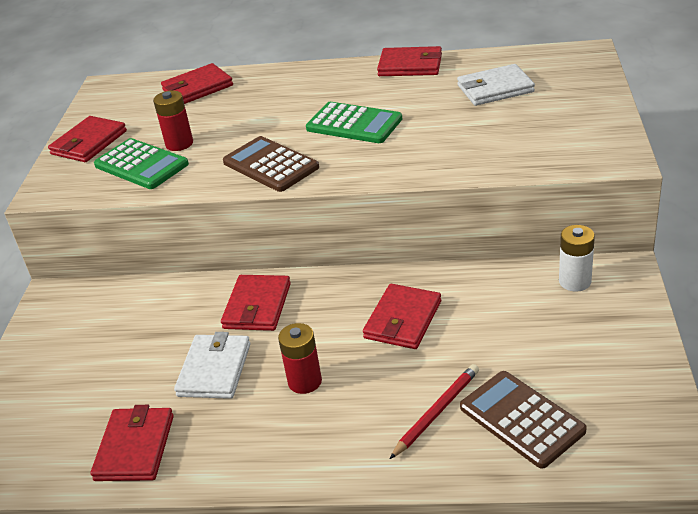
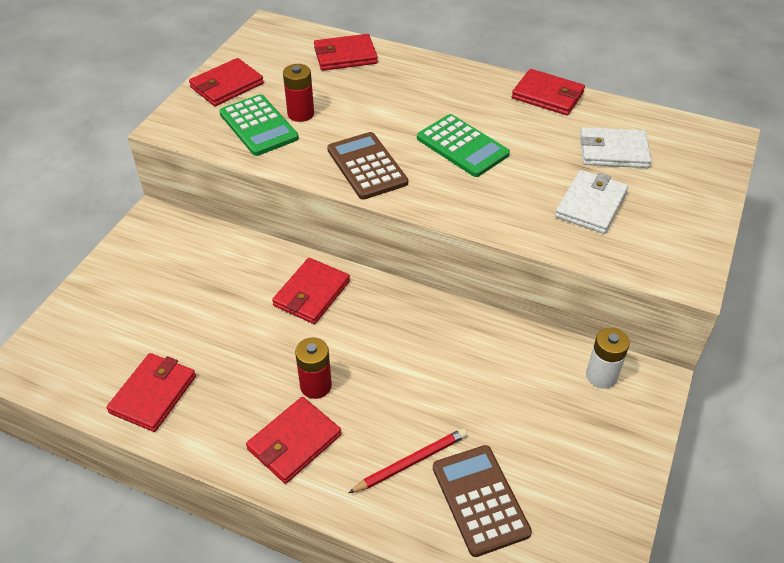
camera: 15 degrees right, 10 degrees up
white wallet [174,332,251,399] -> white wallet moved to [555,170,628,234]
red wallet [363,284,441,349] -> red wallet moved to [246,397,342,484]

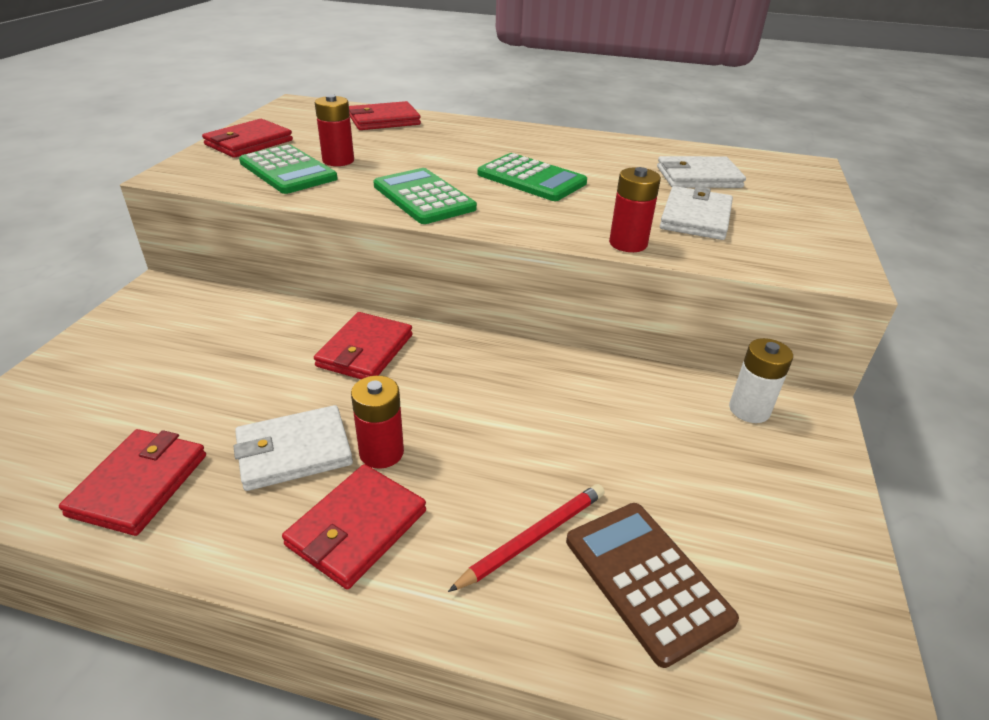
camera: 10 degrees left, 10 degrees down
brown calculator [327,132,408,200] -> green calculator [374,168,477,224]
red wallet [512,69,585,115] -> none
none -> white wallet [233,405,353,491]
none -> red battery [609,167,661,252]

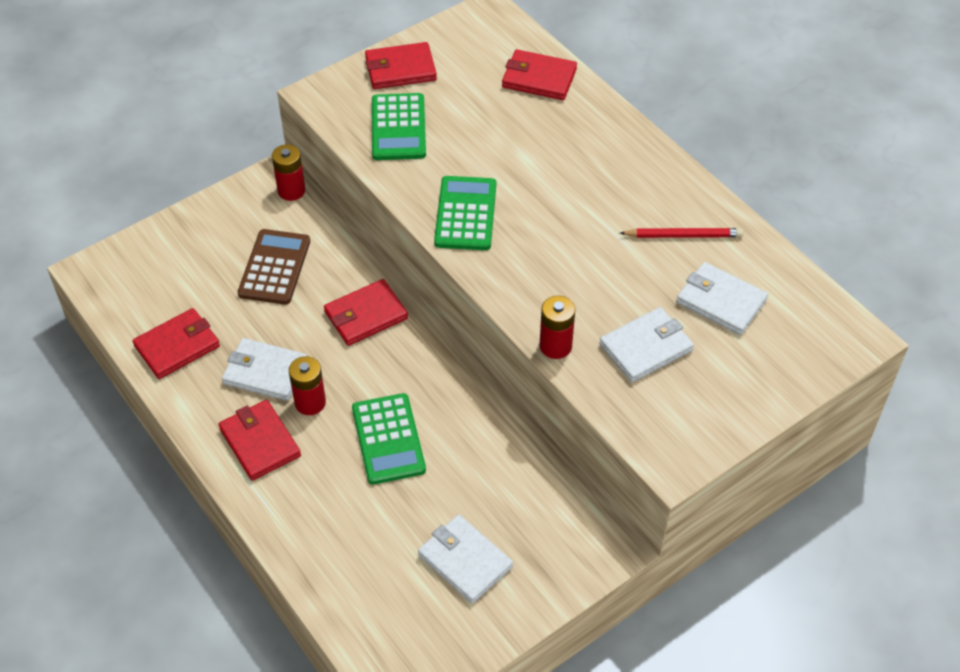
camera: 40 degrees right, 15 degrees up
red wallet [282,464,426,589] -> red wallet turned 75 degrees clockwise [219,400,301,481]
red battery [315,94,354,166] -> red battery moved to [272,145,305,201]
red pencil [448,484,605,592] -> red pencil moved to [620,228,744,238]
green calculator [478,153,587,201] -> green calculator moved to [352,393,426,485]
brown calculator [566,503,739,668] -> brown calculator moved to [238,229,310,305]
white battery [729,338,793,423] -> none
none -> white wallet [418,515,513,604]

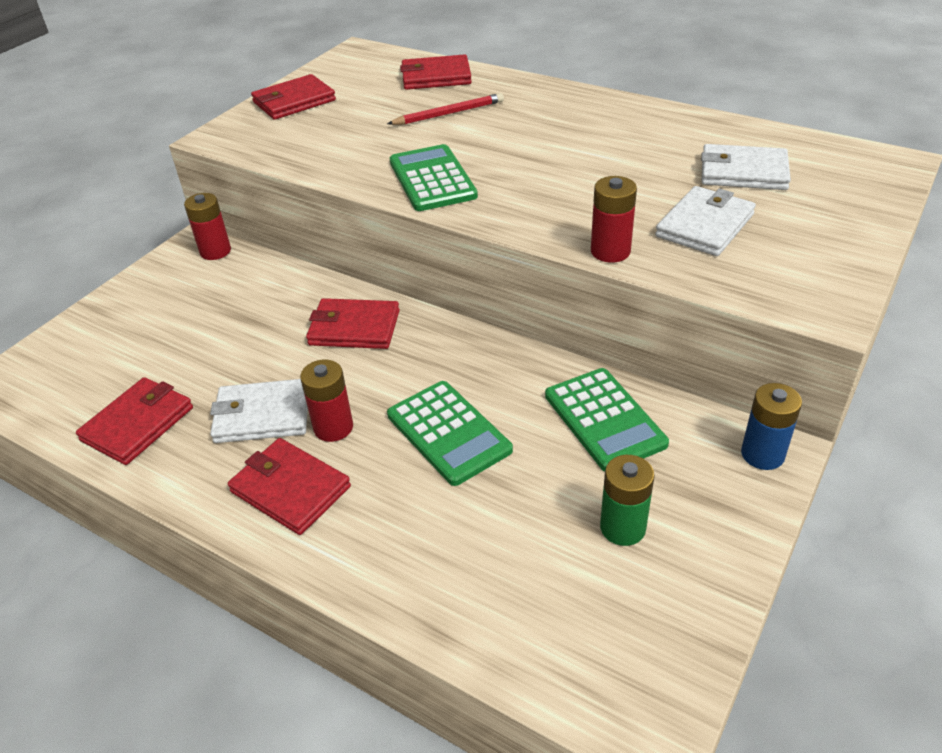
camera: 20 degrees left, 10 degrees down
brown calculator [238,229,310,305] -> none
red wallet [324,279,408,346] -> red wallet turned 60 degrees clockwise [306,298,400,349]
green calculator [372,93,426,160] -> green calculator moved to [545,368,669,472]
white wallet [418,515,513,604] -> green battery [600,455,654,546]
red pencil [620,228,744,238] -> red pencil moved to [387,93,504,125]
none -> blue battery [741,383,802,470]

